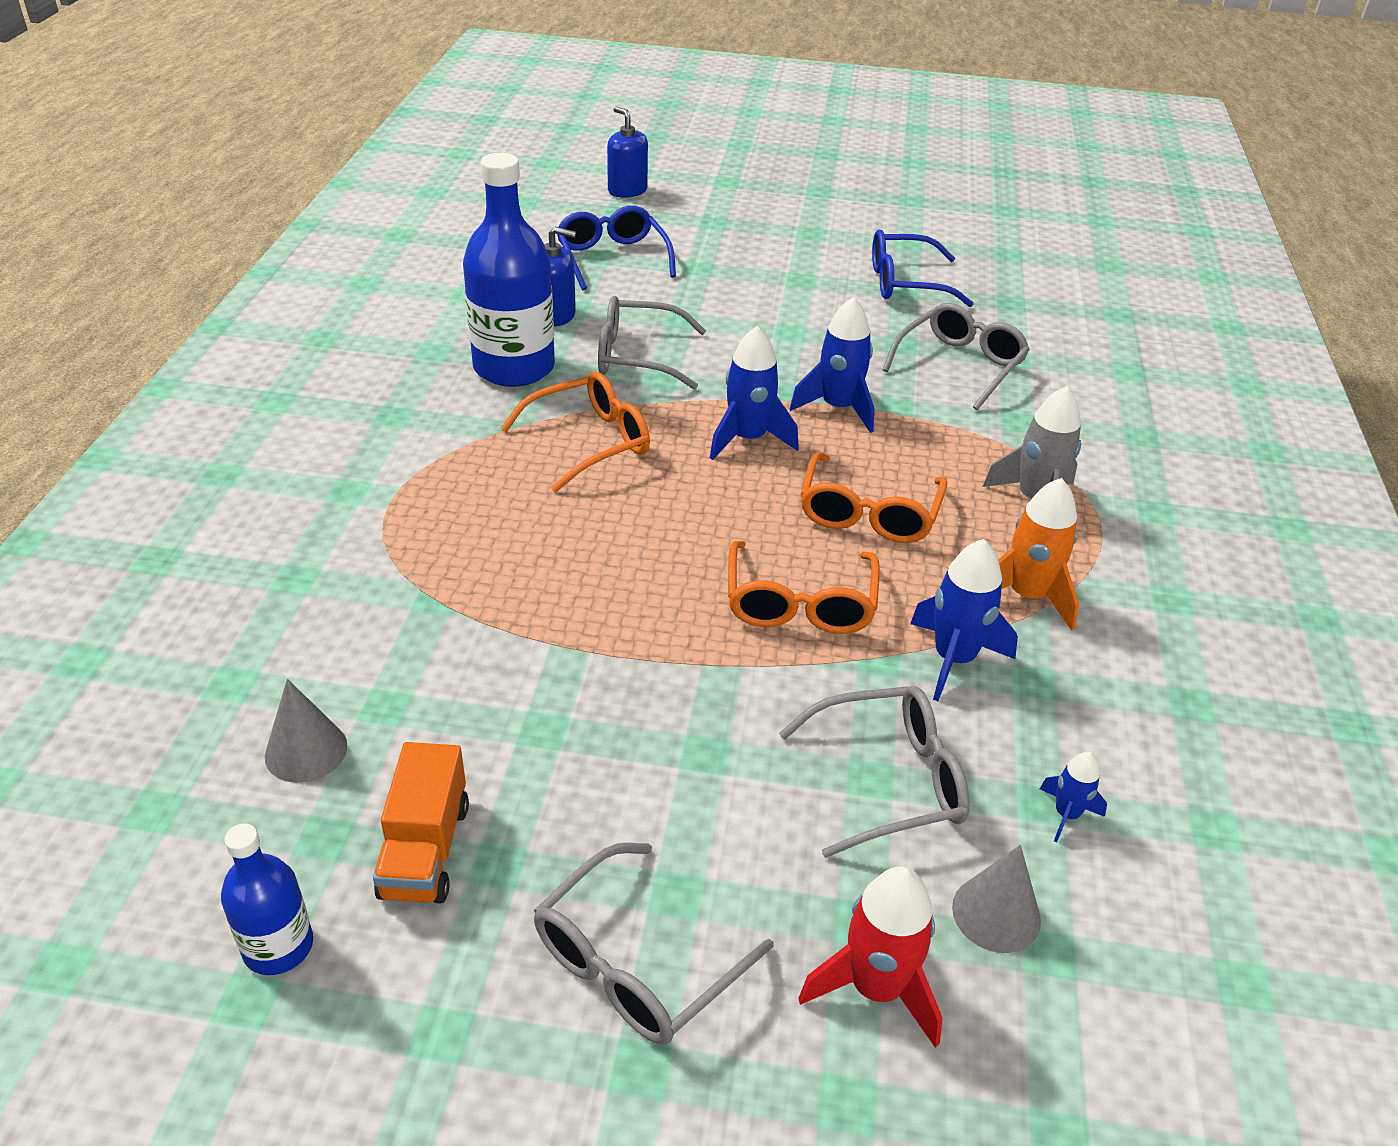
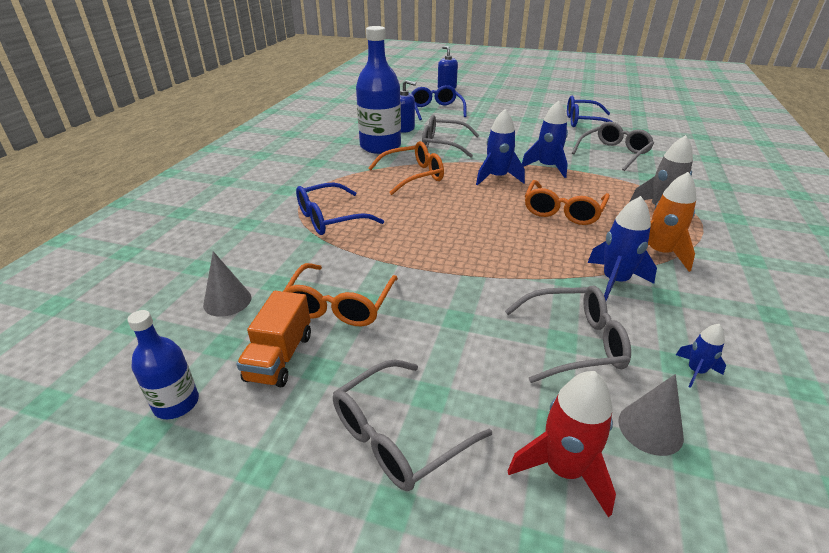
camera: 10 degrees right, 5 degrees down
orange glasses [728,541,880,634] -> orange glasses moved to [283,263,398,326]
none -> blue glasses [296,182,384,235]

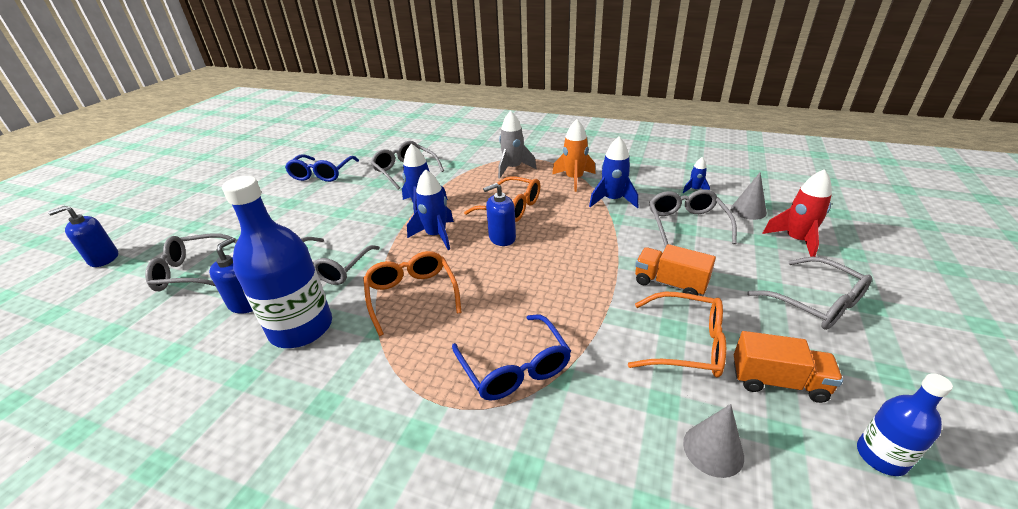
camera: 85 degrees left, 0 degrees up
blue glasses [411,85,467,120] -> grey glasses [145,234,237,291]
none -> blue soap dispenser [483,183,516,246]
none -> orange truck [635,244,716,296]

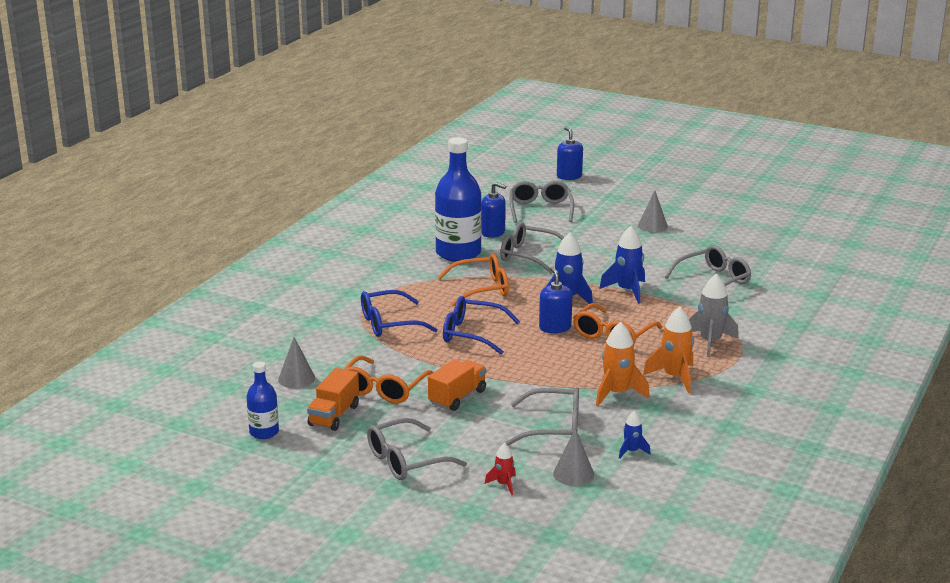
camera: 95 degrees right, 10 degrees down
blue glasses [285,154,359,182] -> blue glasses moved to [443,296,520,355]
blue rocket [589,137,638,208] -> orange rocket [596,322,650,407]
red rocket [762,169,832,257] -> red rocket [485,443,516,495], size x0.54
none -> grey cone [638,191,668,232]

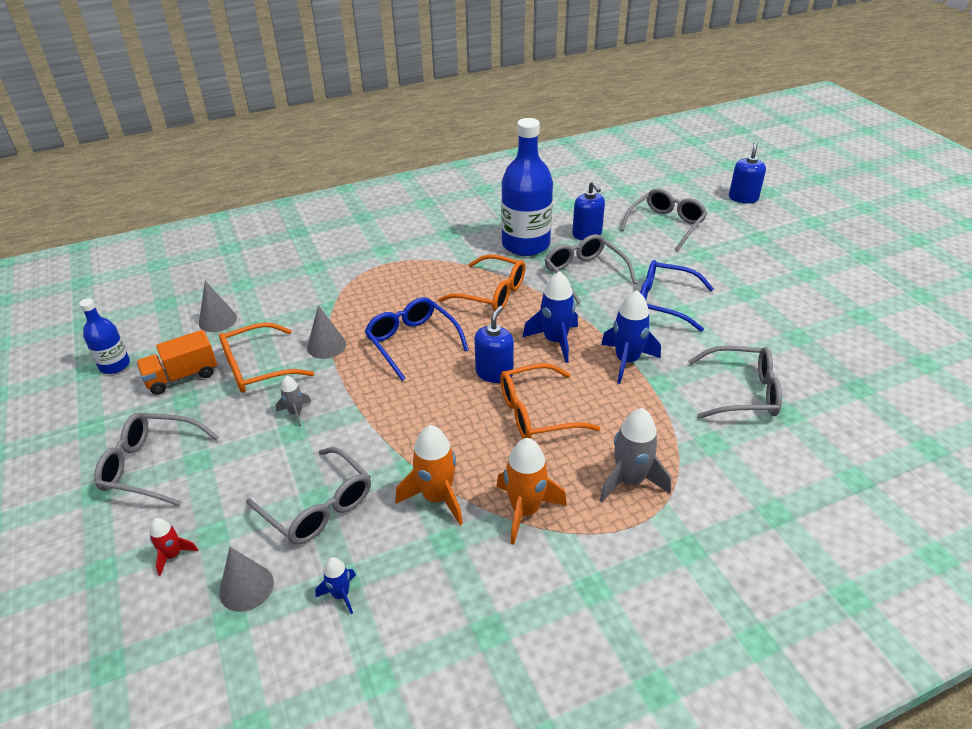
camera: 40 degrees right, 15 degrees up
blue glasses [361,290,438,337] -> blue glasses moved to [640,260,714,332]
orange truck [428,359,486,411] -> grey rocket [276,376,311,427]
grey cone [638,191,668,232] -> grey cone moved to [307,305,346,359]

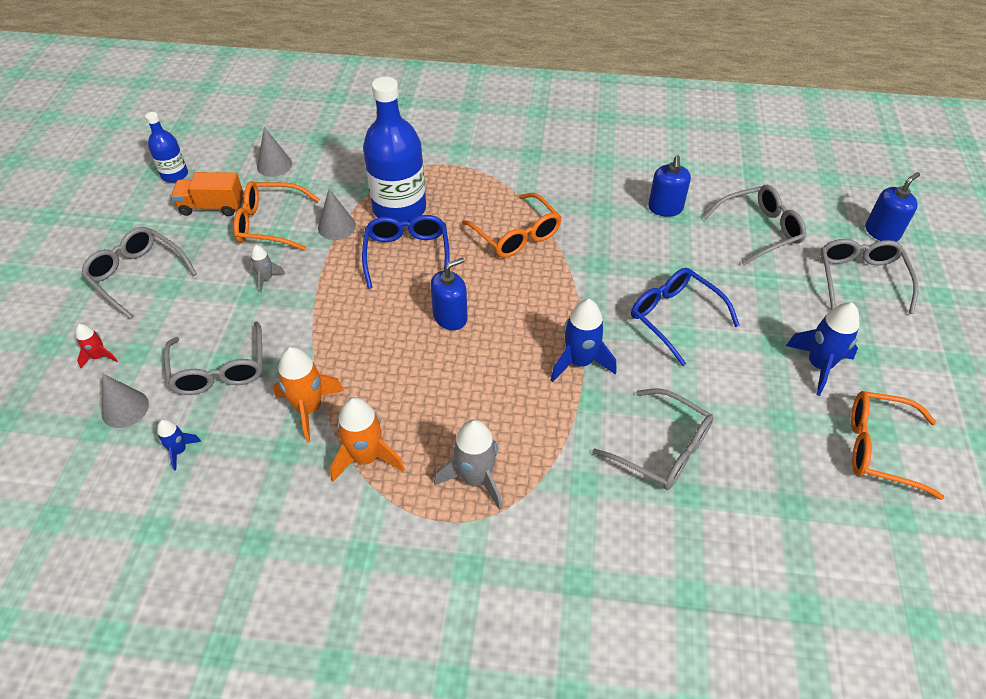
camera: 30 degrees right, 10 degrees up
orange glasses [500,363,600,439] -> orange glasses moved to [851,391,944,500]
blue bottle [501,118,553,256] -> blue bottle moved to [363,77,426,222]
blue rocket [523,271,578,363] -> blue rocket moved to [786,303,859,396]
grey glasses [545,234,637,304] -> grey glasses moved to [820,239,918,314]

